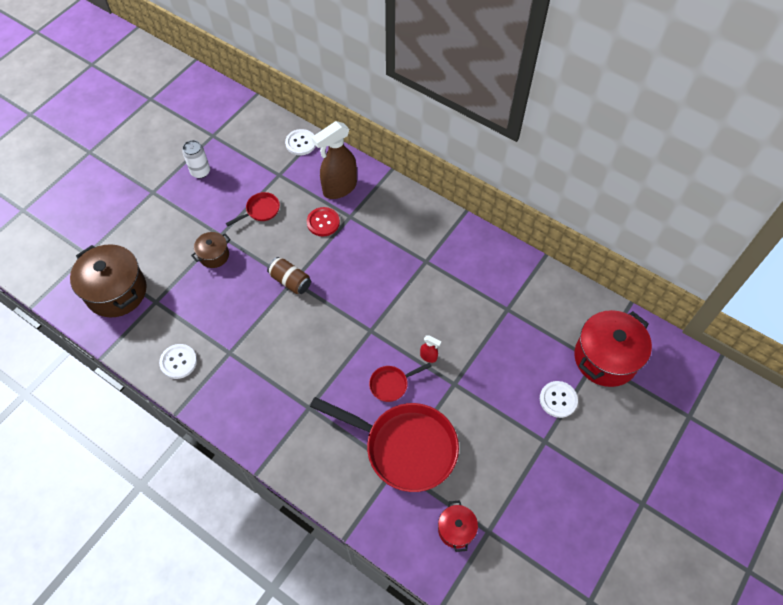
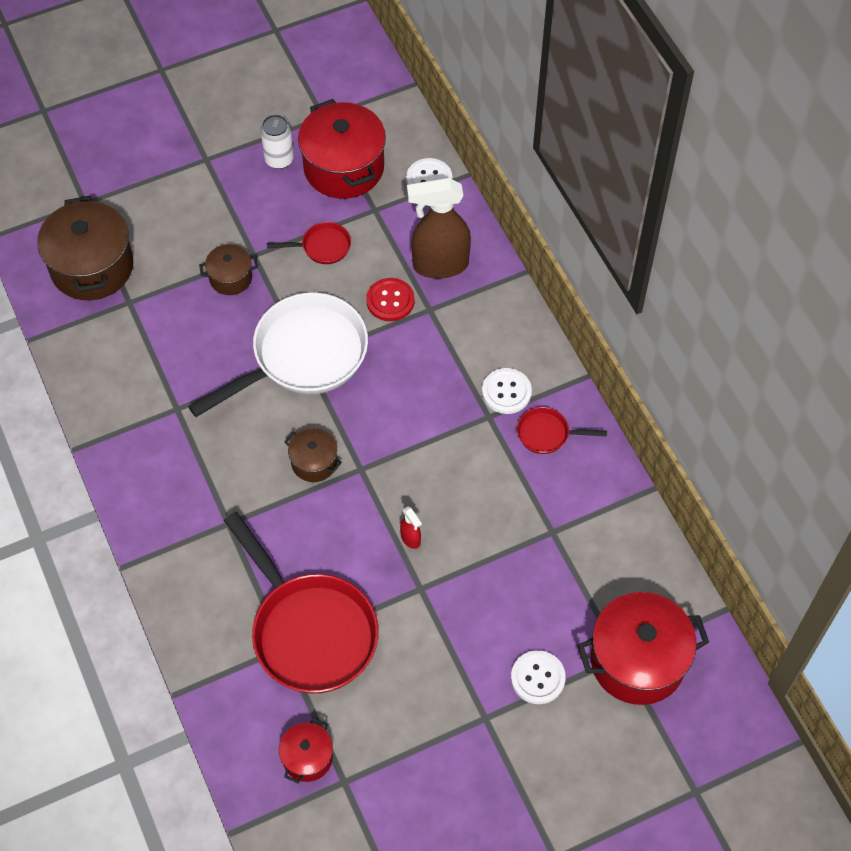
camera: 30 degrees right, 0 degrees up
white button [159,344,197,379] -> white button moved to [482,368,532,414]
brown can [267,257,311,294] -> white pan [188,292,368,417]
red pan [369,363,432,402] -> red pan moved to [517,407,607,454]
none -> brown pot [284,428,342,482]
none -> red pot [298,99,386,199]

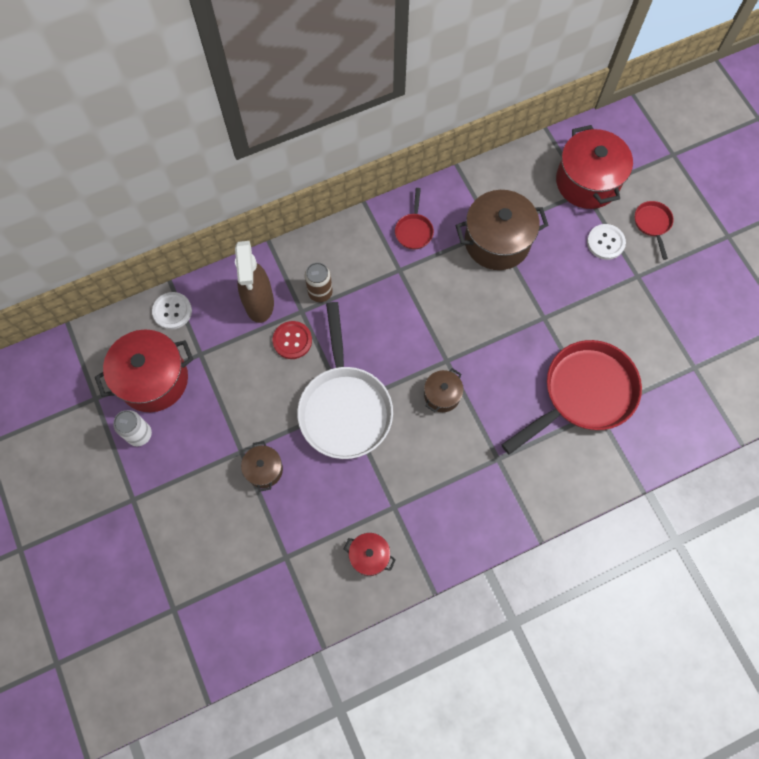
camera: 90 degrees left, 10 degrees up
brown pot [37,196,133,300] -> brown pot moved to [456,190,548,270]
white pan [188,292,368,417] -> white pan turned 150 degrees counterclockwise [297,302,393,459]
red pan [267,222,351,264] -> red pan moved to [635,201,674,260]
red pot [279,718,333,783] -> red pot moved to [344,533,396,576]
red spray bottle [400,506,422,549] -> none
white button [482,368,532,414] -> none
none -> brown can [305,262,333,302]

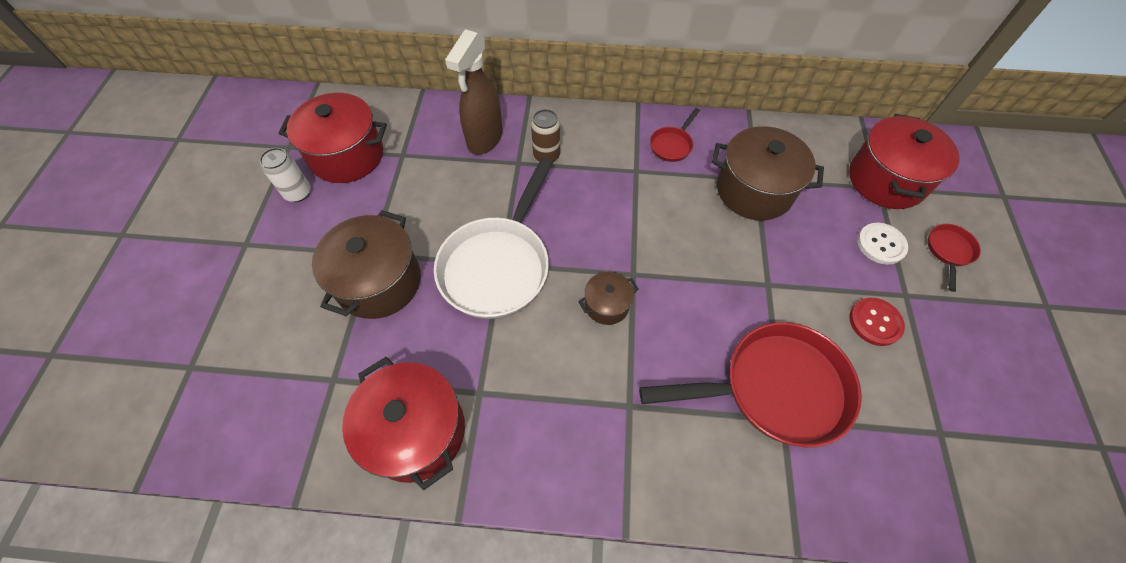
camera: 30 degrees right, 10 degrees down
white button [152,292,192,330] -> none
brown pot [241,441,283,492] -> brown pot [312,210,421,319], size x1.95
red button [273,321,312,359] -> red button moved to [849,298,905,346]
red pot [344,533,396,576] -> red pot [342,357,465,490], size x1.95

